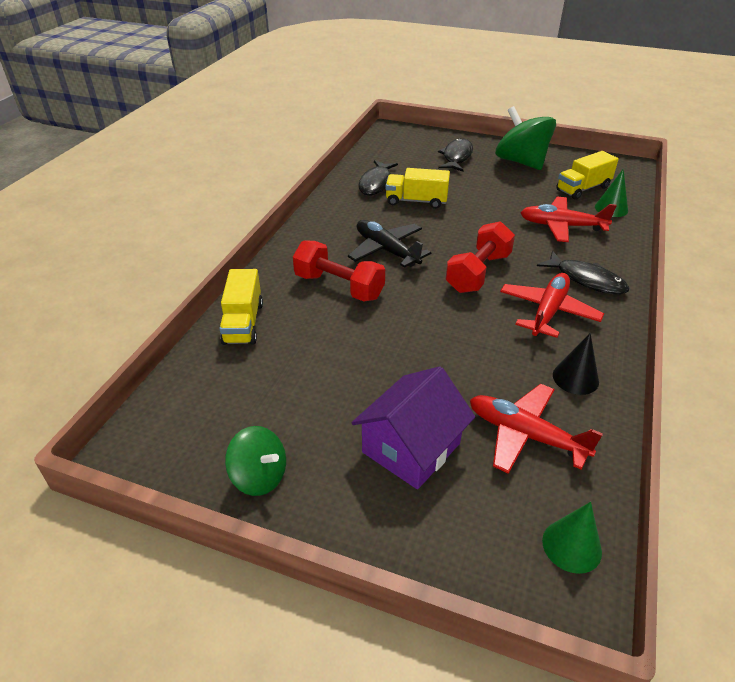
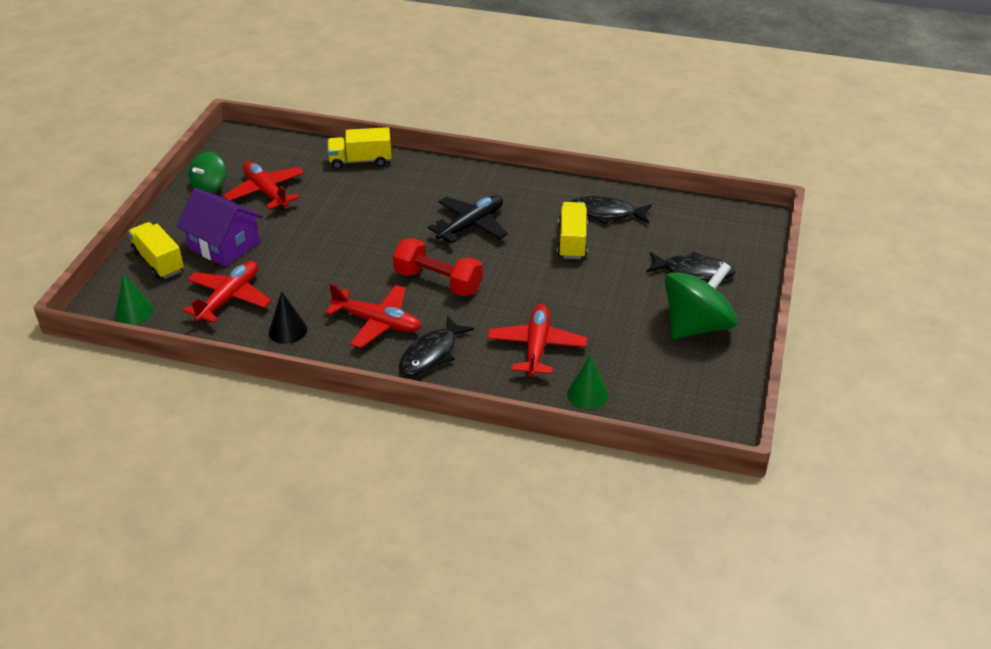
camera: 85 degrees right, 0 degrees up
red dumbbell [293,240,385,302] -> none
yellow truck [556,151,619,200] -> yellow truck moved to [128,222,184,279]
none -> red plane [223,161,305,210]

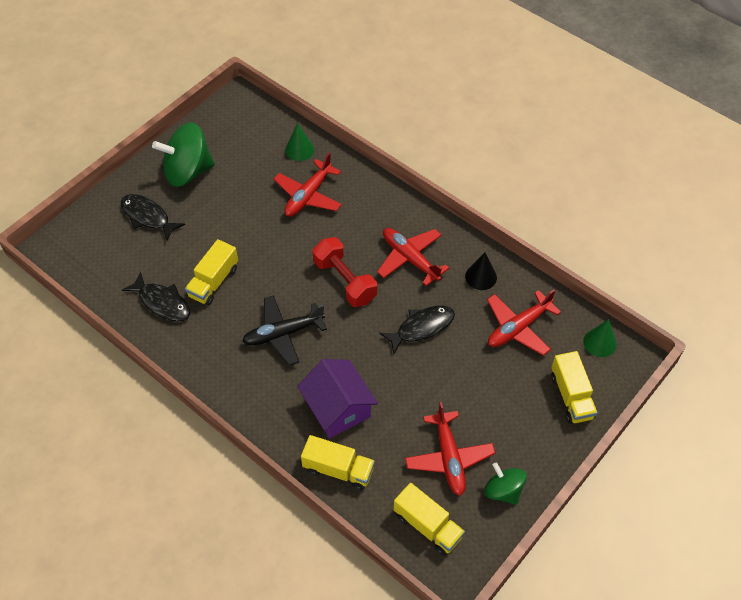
camera: 155 degrees left, 15 degrees up
purple house [176,188,263,267] -> purple house moved to [297,359,378,438]
green spinning top [189,152,226,193] -> green spinning top turned 90 degrees counterclockwise [484,462,527,505]
black fish [399,315,474,376] -> black fish moved to [379,306,455,354]
none -> yellow truck [394,483,465,556]

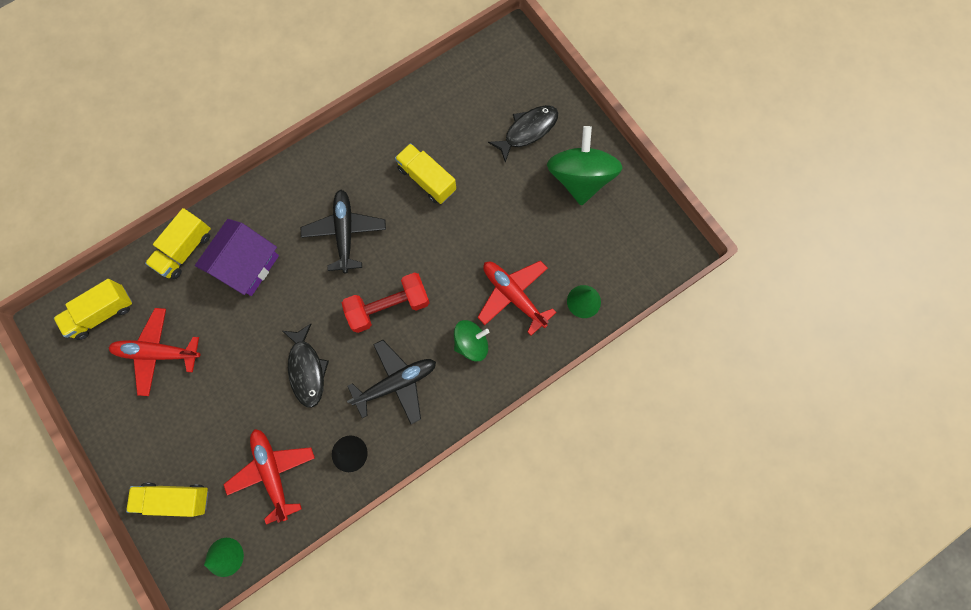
camera: 105 degrees right, 20 degrees up
black fish [122,271,190,321] -> none
purple house [297,359,378,438] -> purple house turned 45 degrees counterclockwise [195,219,279,296]
red plane [377,228,449,286] -> black plane [347,340,436,424]
green spinning top [484,462,527,505] -> green spinning top moved to [454,320,489,361]

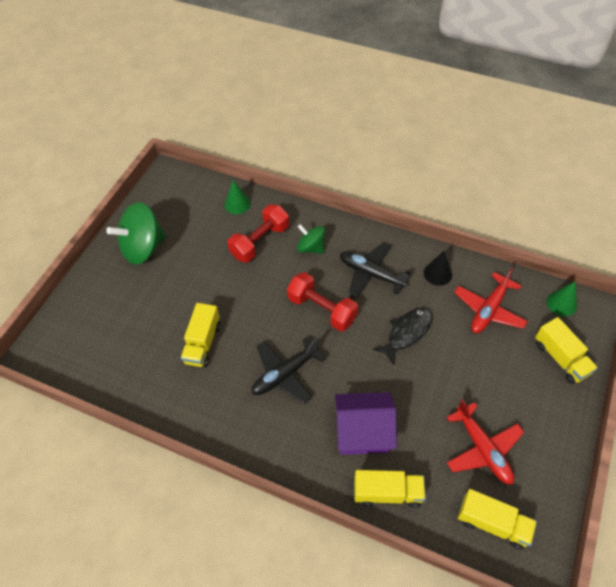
camera: 120 degrees left, 20 degrees down
red plane [477,260,557,336] -> red dumbbell [227,204,289,262]
black fish [488,105,558,163] -> none

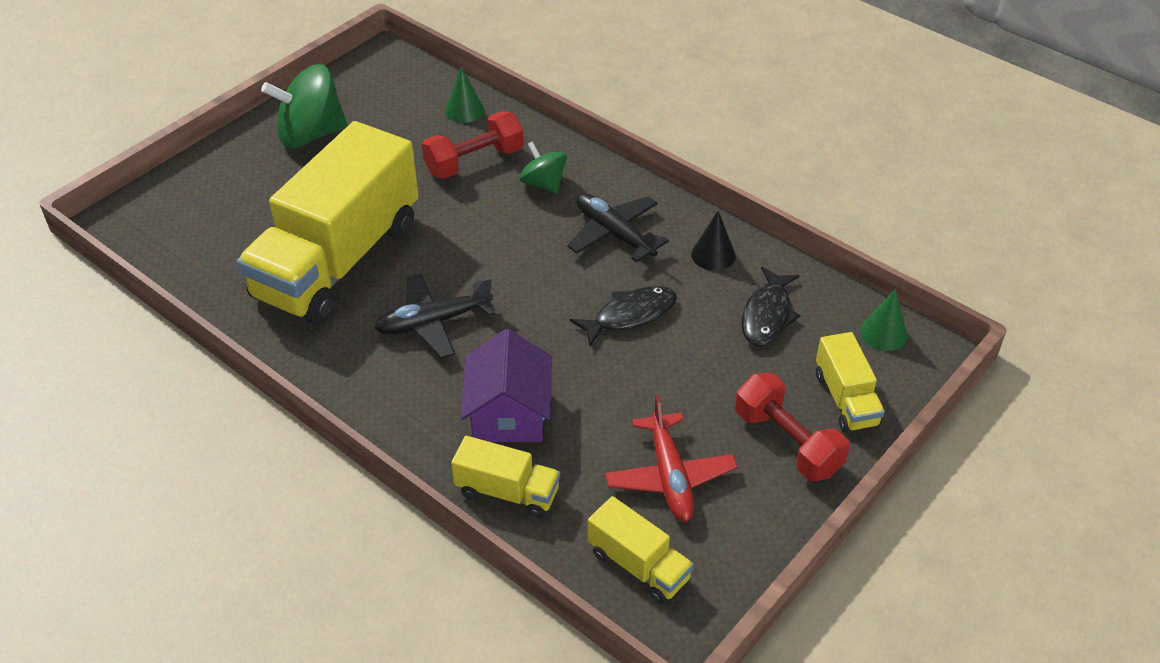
camera: 15 degrees right, 10 degrees down
yellow truck [181,303,220,367] -> yellow truck [237,121,419,325], size x2.30
red dumbbell [287,272,358,331] -> red dumbbell moved to [735,373,850,481]
purple house [335,392,397,455] -> purple house turned 75 degrees clockwise [461,329,552,442]
red plane [454,267,528,333] -> black fish [742,267,801,346]

